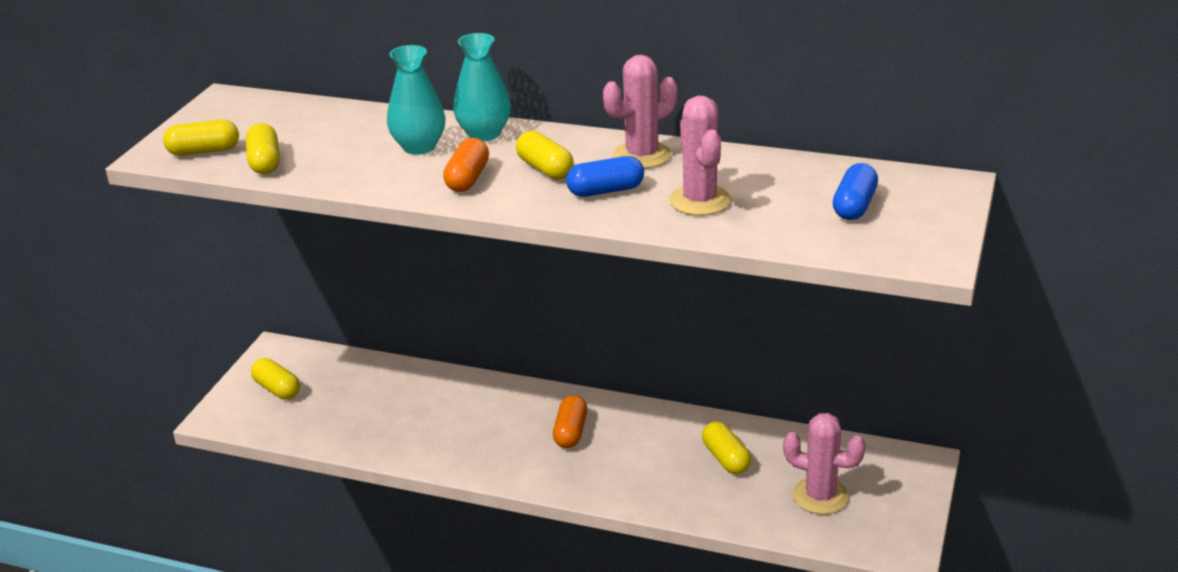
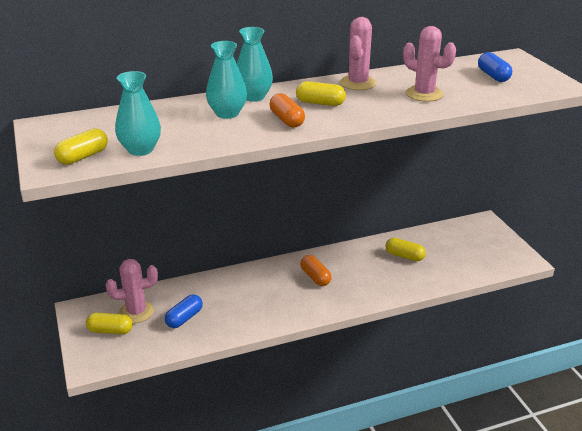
camera: 40 degrees left, 0 degrees up
yellow capsule [246,123,280,174] -> turquoise vase [115,71,161,156]
blue capsule [566,156,644,197] -> blue capsule moved to [165,294,203,328]
pink cactus [783,413,866,514] -> pink cactus moved to [106,259,158,323]

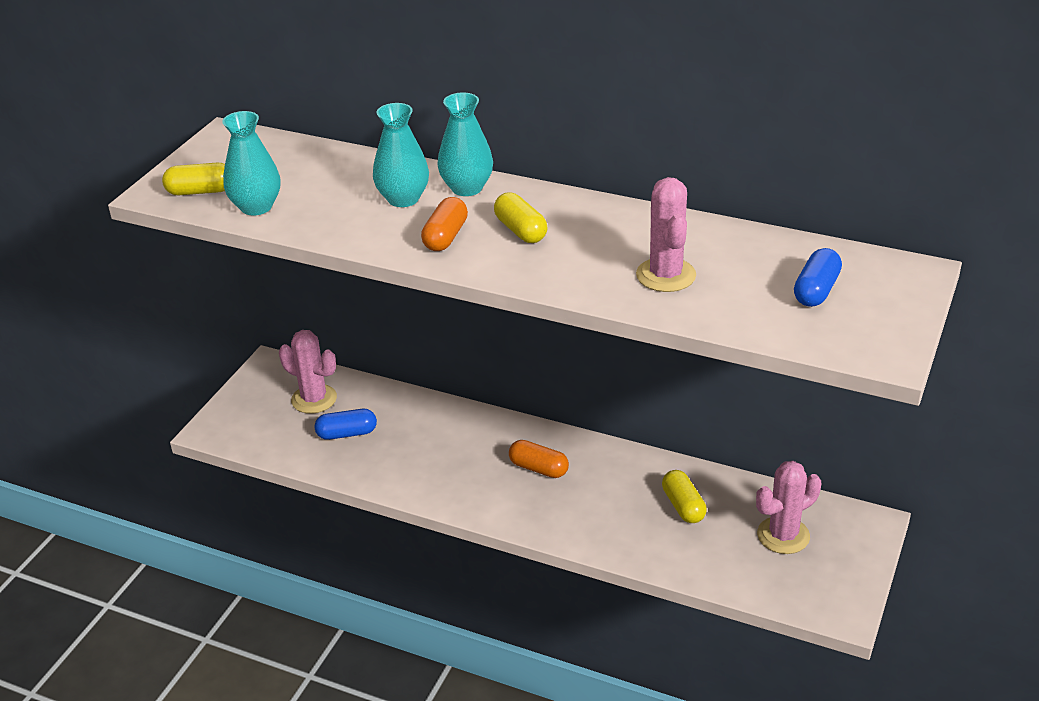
camera: 45 degrees right, 5 degrees up
yellow capsule [86,313,133,334] -> none
orange capsule [300,255,332,286] -> orange capsule turned 75 degrees counterclockwise [509,440,569,478]
pink cactus [340,17,377,90] -> pink cactus moved to [756,461,821,554]

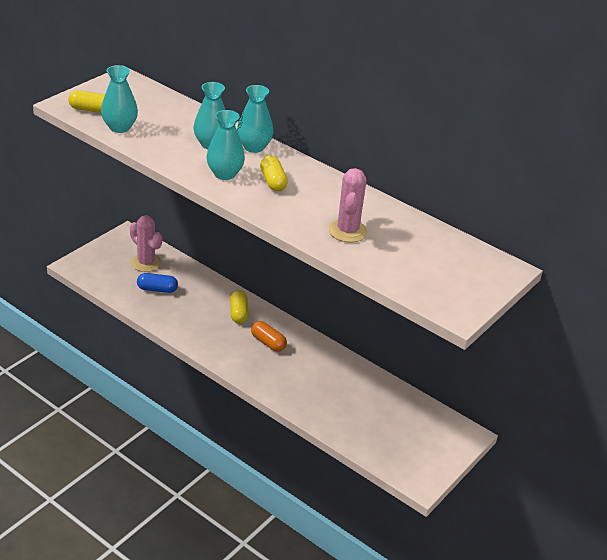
camera: 10 degrees right, 0 degrees up
orange capsule [421,197,468,251] -> turquoise vase [207,110,245,180]
yellow capsule [662,470,707,523] -> yellow capsule moved to [230,290,248,323]
pink cactus [756,461,821,554] -> none
blue capsule [794,248,842,307] -> none

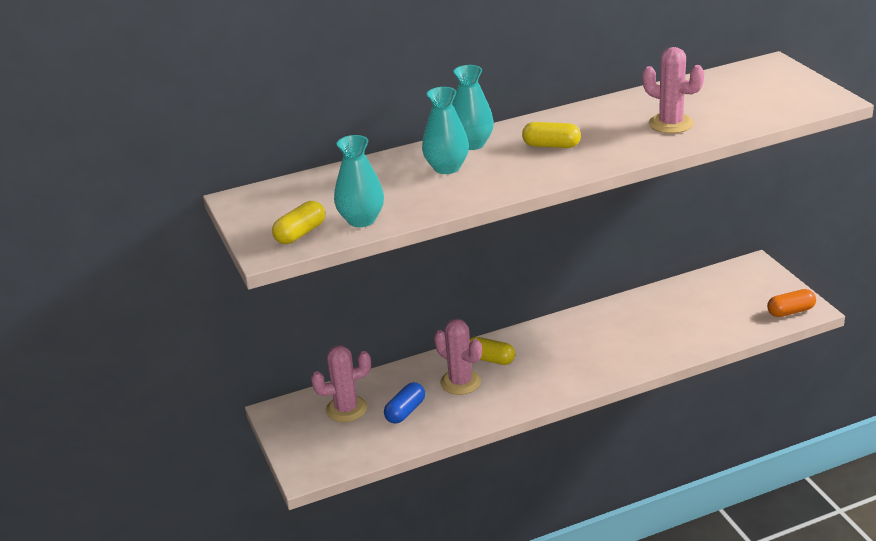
camera: 55 degrees left, 5 degrees down
turquoise vase [207,110,245,180] -> none
orange capsule [251,321,287,352] -> orange capsule moved to [767,289,816,317]
none -> pink cactus [434,319,482,395]

